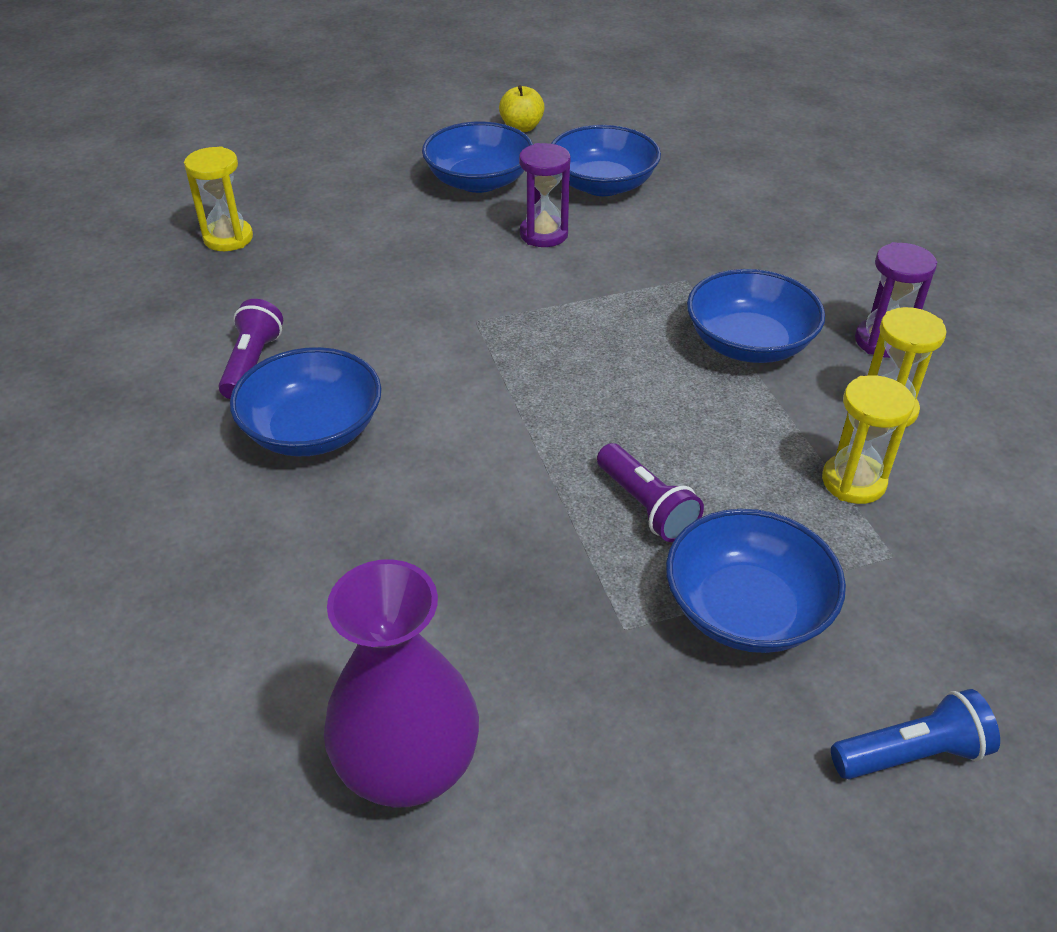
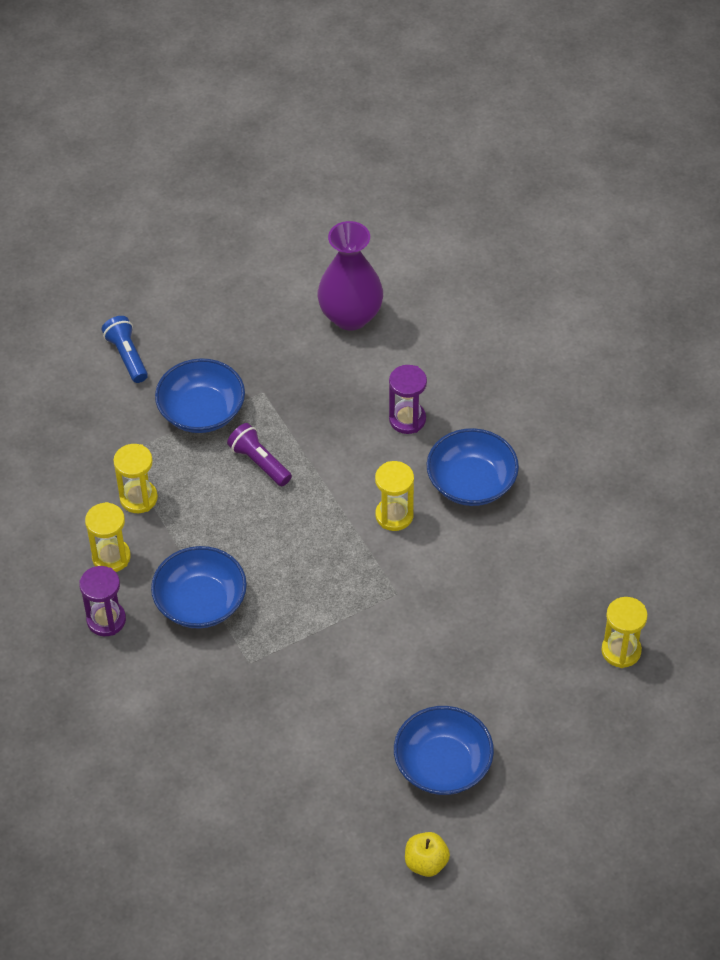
camera: 170 degrees right, 10 degrees up
purple flashlight [219,299,283,399] -> none
purple hourglass [519,143,571,247] -> purple hourglass moved to [389,365,427,434]
blue bowl [551,125,661,196] -> none
blue flashlight [831,689,1000,779] -> blue flashlight turned 90 degrees clockwise [102,316,148,383]
none -> yellow hourglass [375,461,414,531]

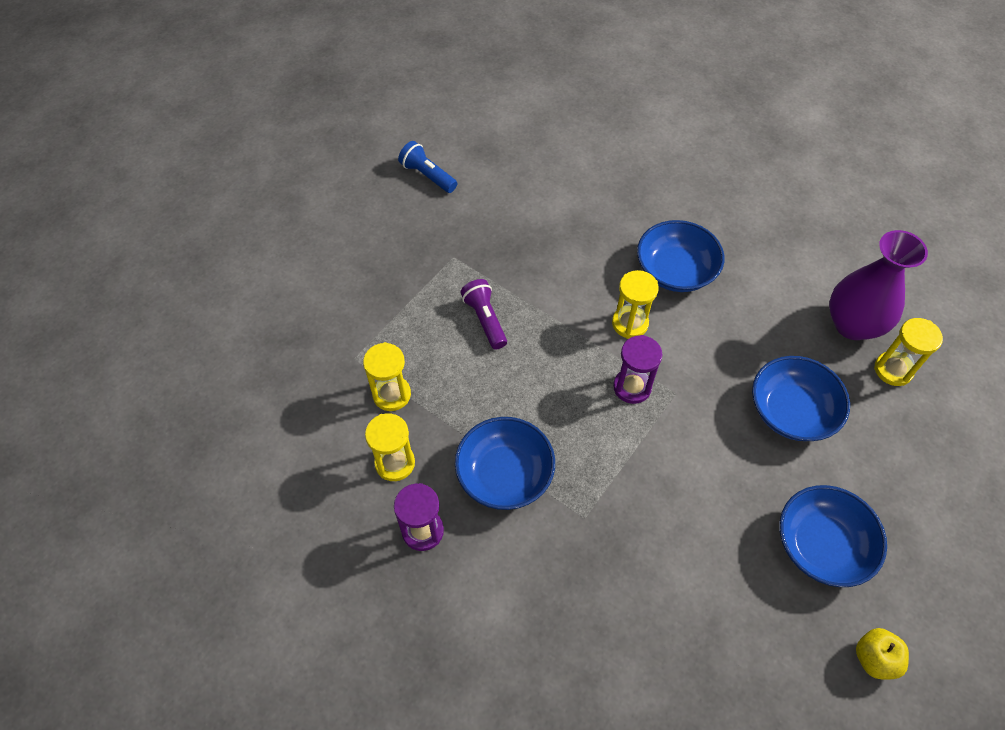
camera: 25 degrees left, 5 degrees up
blue flashlight [102,316,148,383] -> blue flashlight moved to [398,141,457,193]
blue bowl [155,358,245,433] -> blue bowl moved to [752,356,850,441]
purple flashlight [227,423,292,486] -> purple flashlight turned 45 degrees clockwise [460,279,507,350]
purple vase [317,221,383,330] -> purple vase moved to [829,230,928,340]
purple hourglass [389,365,427,434] -> purple hourglass moved to [613,335,662,404]

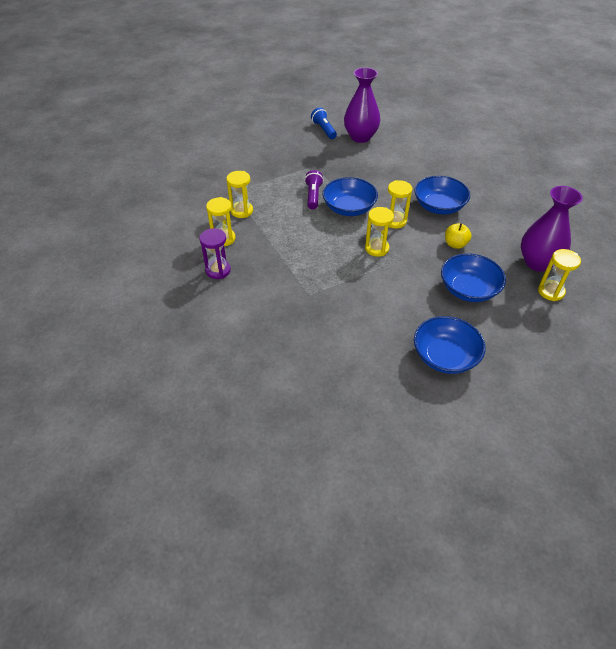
camera: 25 degrees right, 10 degrees down
blue bowl [455,417,555,510] -> blue bowl moved to [323,177,378,216]
purple hourglass [613,335,662,404] -> yellow hourglass [365,207,394,257]
yellow apple [856,628,909,680] -> yellow apple moved to [445,223,471,249]
none -> purple vase [344,67,381,143]

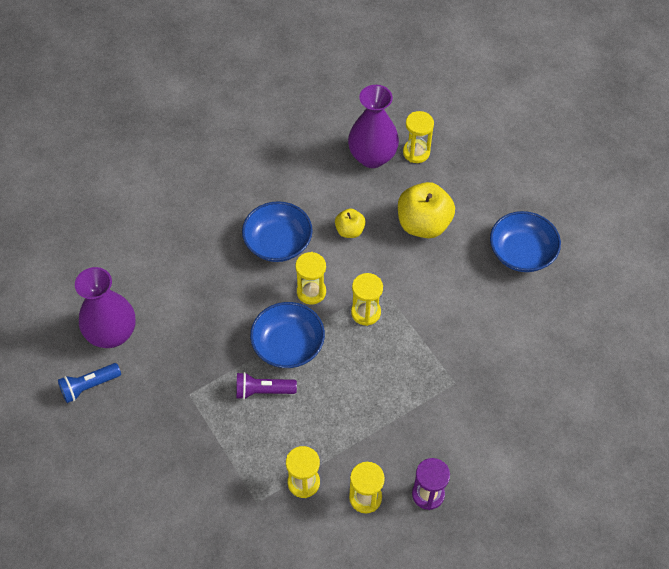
camera: 95 degrees left, 10 degrees up
blue bowl [441,253,506,302] -> yellow apple [398,182,455,238]

